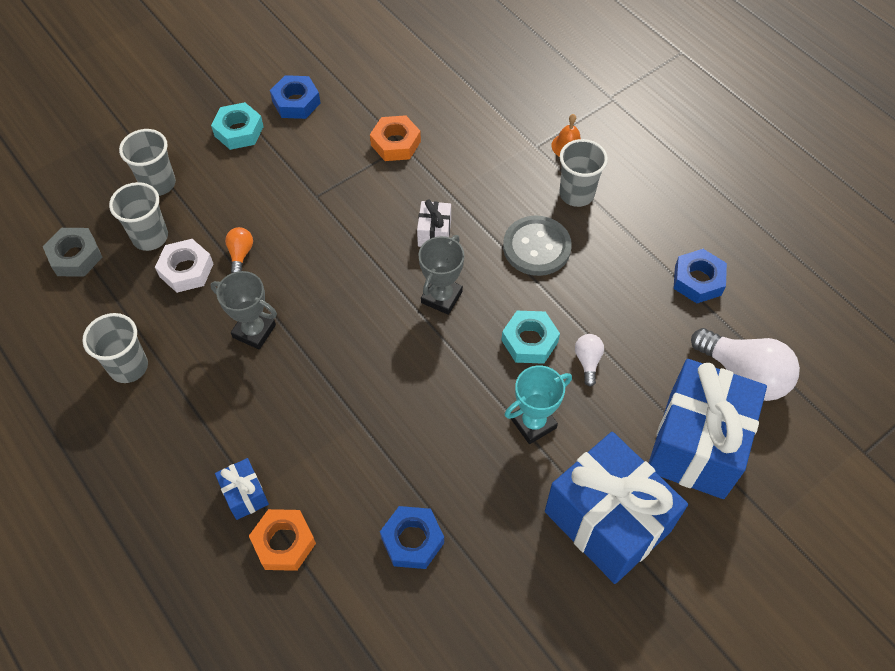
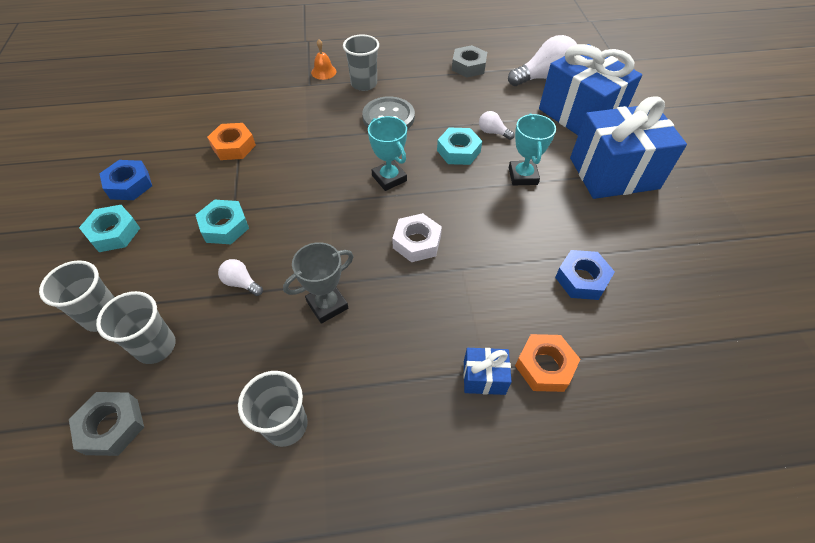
camera: 60 degrees left, 5 degrees down
white nut [155,239,213,293] -> white nut moved to [392,213,442,262]
orange light bulb [225,227,253,273] -> white light bulb [218,259,263,296]
white gift [417,200,451,247] -> none
grey trophy [418,235,465,315] -> turquoise trophy [368,116,407,191]
blue nut [673,249,727,303] -> grey nut [452,45,487,78]
none -> turquoise nut [196,200,249,244]

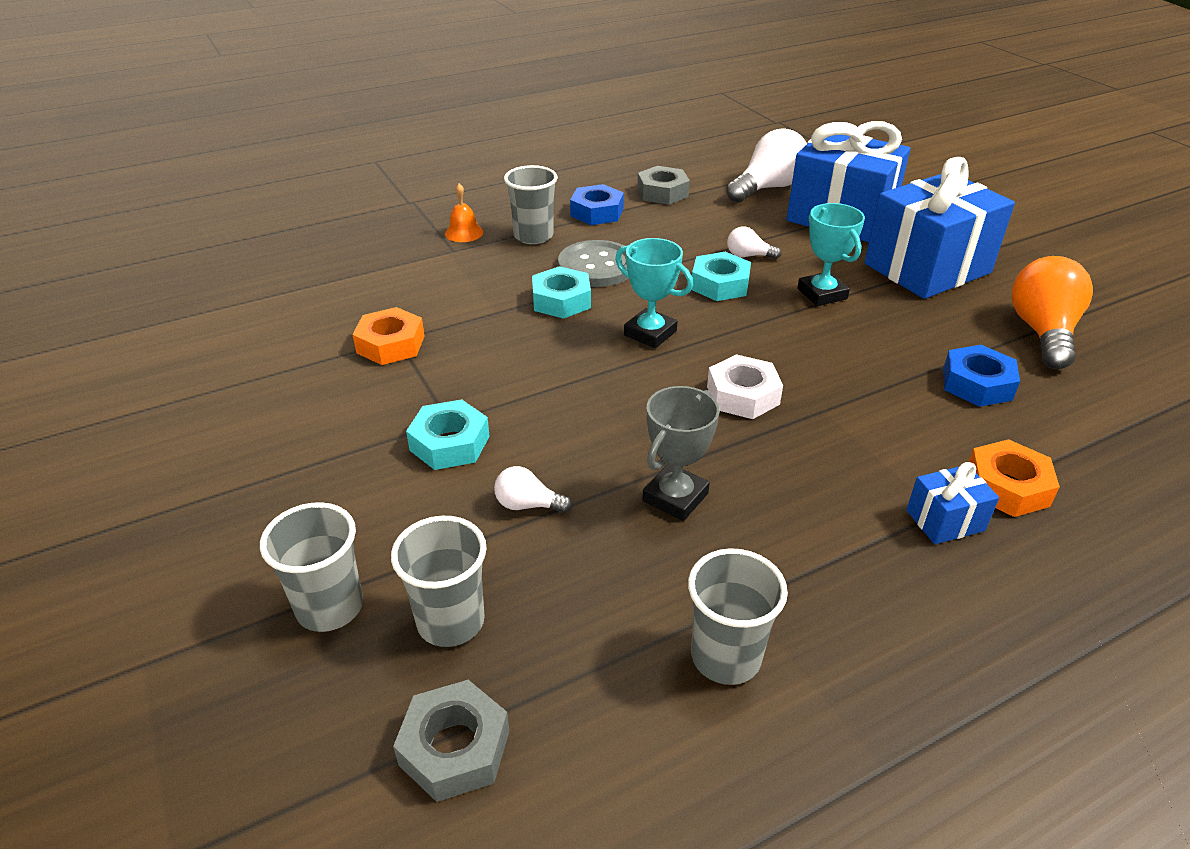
camera: 20 degrees left, 15 degrees down
turquoise nut [79,205,140,252] -> turquoise nut moved to [532,266,591,319]
blue nut [99,160,152,200] -> blue nut moved to [570,184,624,225]
none -> orange light bulb [1012,256,1093,369]

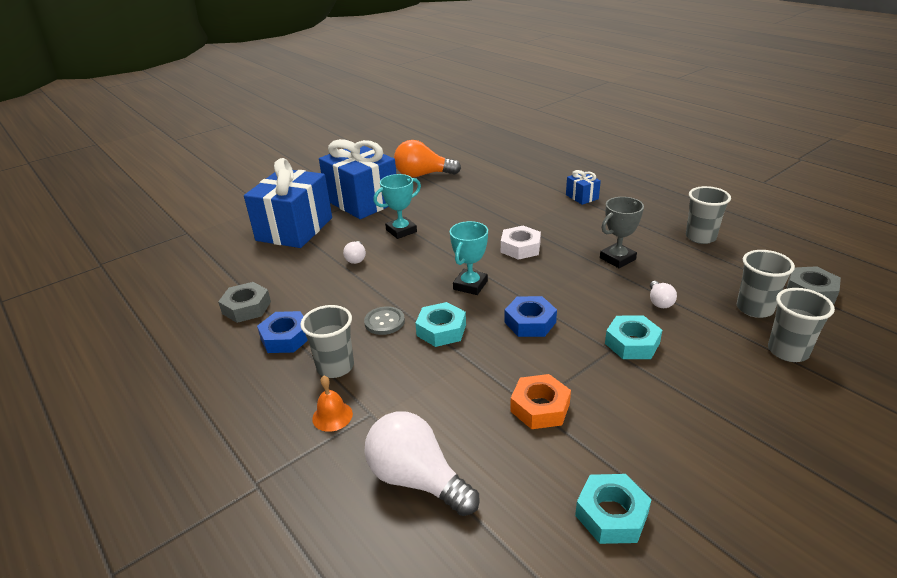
camera: 100 degrees left, 5 degrees down
grey button [558,240,629,287] -> grey button [364,306,405,335], size x0.63
grey trophy [642,386,719,521] -> grey trophy turned 60 degrees counterclockwise [600,197,644,268]
turquoise nut [692,252,751,301] -> turquoise nut moved to [575,474,651,544]
white light bulb [726,128,807,203] -> white light bulb moved to [365,412,480,516]
blue nut [943,345,1020,407] -> blue nut moved to [505,296,557,337]
orange nut [969,439,1060,517] -> none

